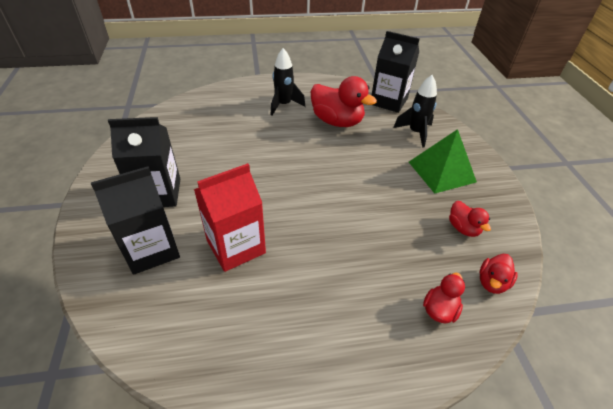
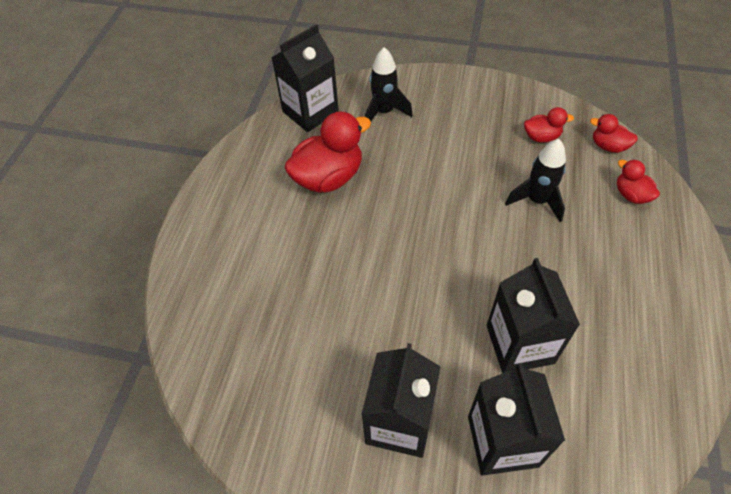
camera: 65 degrees left, 10 degrees up
red carton [194,163,266,272] -> black carton [486,258,580,373]
black rocket [271,48,305,116] -> black rocket moved to [505,139,566,222]
green pyramid [409,129,477,194] -> none
red duck [479,254,518,294] -> red duck turned 150 degrees clockwise [590,114,638,153]

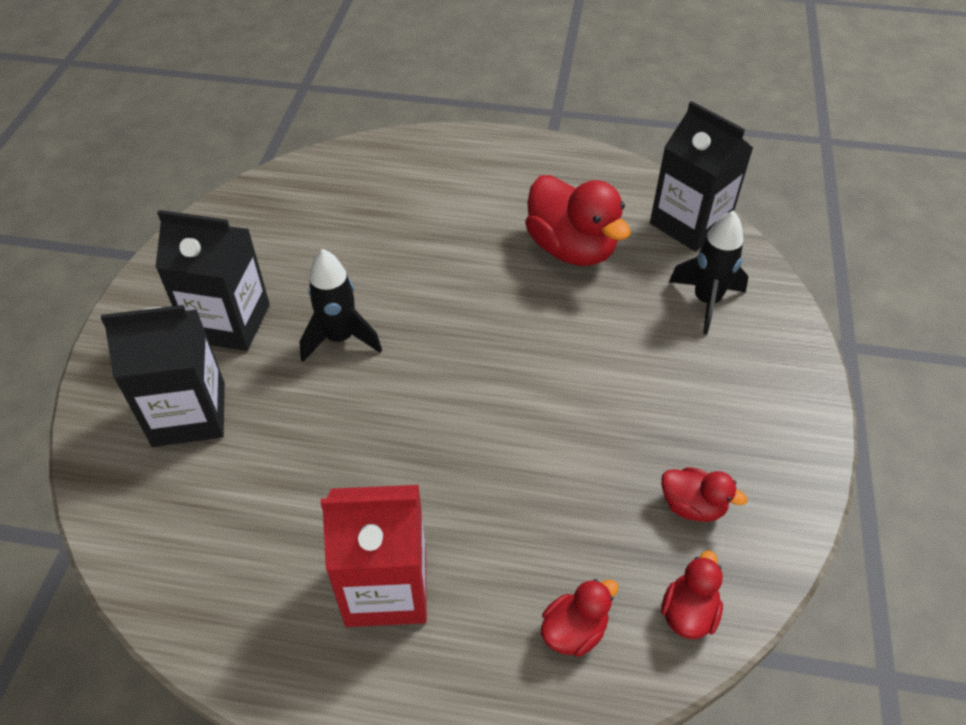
camera: 85 degrees right, 5 degrees down
black carton [486,258,580,373] -> none
black rocket [505,139,566,222] -> black rocket moved to [300,249,382,362]
red duck [524,107,574,143] -> red duck turned 60 degrees counterclockwise [661,467,747,522]
none -> red carton [321,485,427,627]

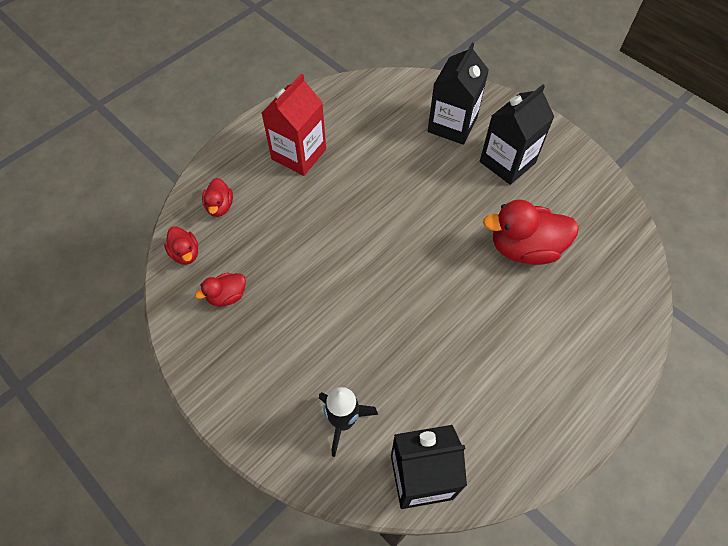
camera: 125 degrees right, 10 degrees up
black rocket [300,249,382,362] -> none
red duck [525,175,631,266] -> red duck moved to [483,199,579,265]

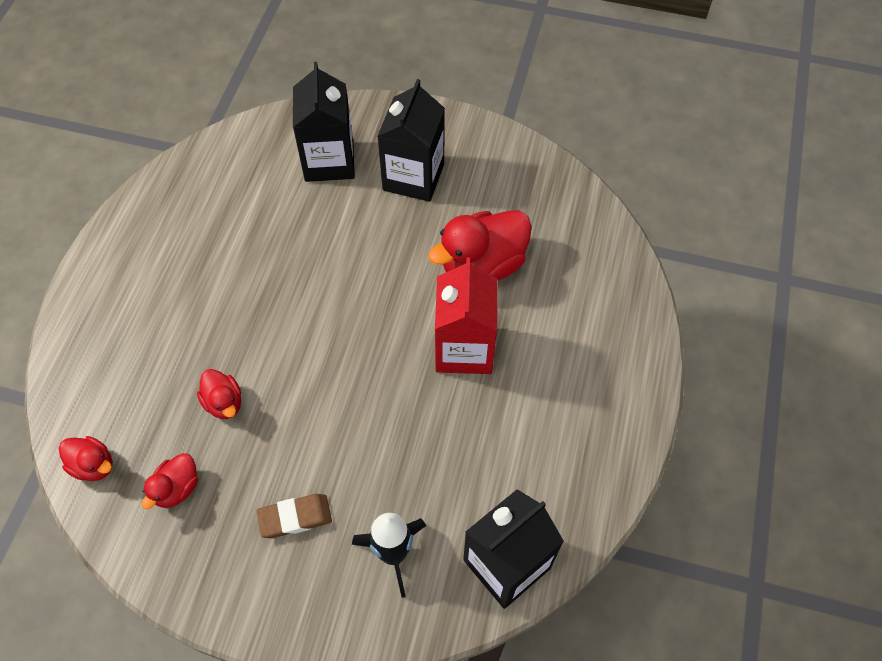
camera: 30 degrees left, 0 degrees up
red duck [202,178,233,217] -> red duck moved to [197,369,241,419]
red carton [262,73,326,176] -> red carton moved to [435,258,497,374]
none -> brown eraser [257,494,332,538]

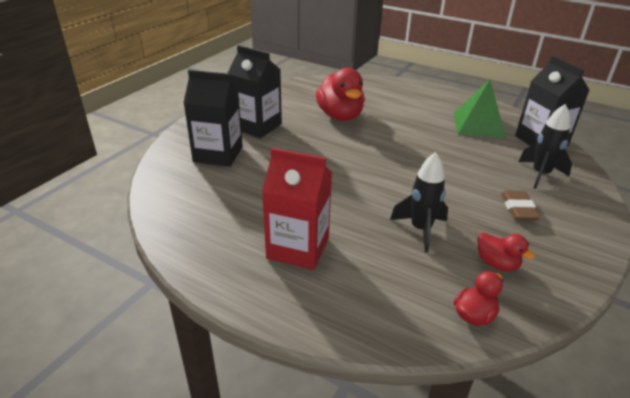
camera: 75 degrees left, 25 degrees down
red duck [197,369,241,419] -> black rocket [390,152,448,253]
red carton [435,258,497,374] -> red carton moved to [262,148,332,270]
none -> green pyramid [454,79,506,138]

